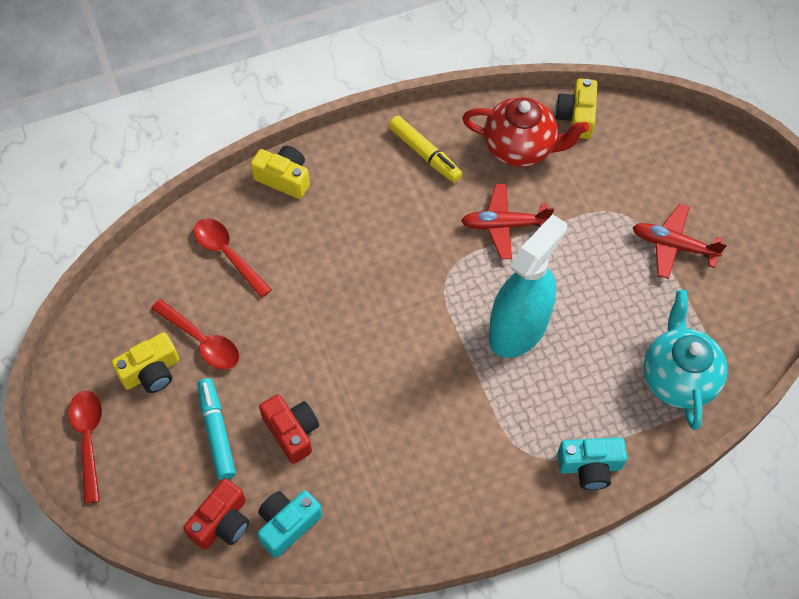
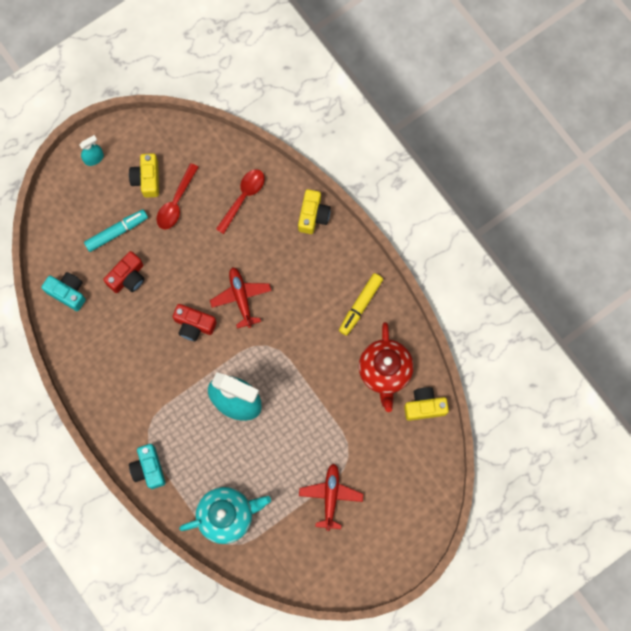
camera: 75 degrees right, 15 degrees up
red spoon [68,391,102,504] -> turquoise spray bottle [80,135,104,166]
yellow camera [111,332,179,393] -> yellow camera turned 45 degrees clockwise [129,153,159,198]
red camera [183,478,249,550] -> red camera moved to [173,304,217,341]
red plane [461,184,554,259] -> red plane moved to [210,267,271,329]

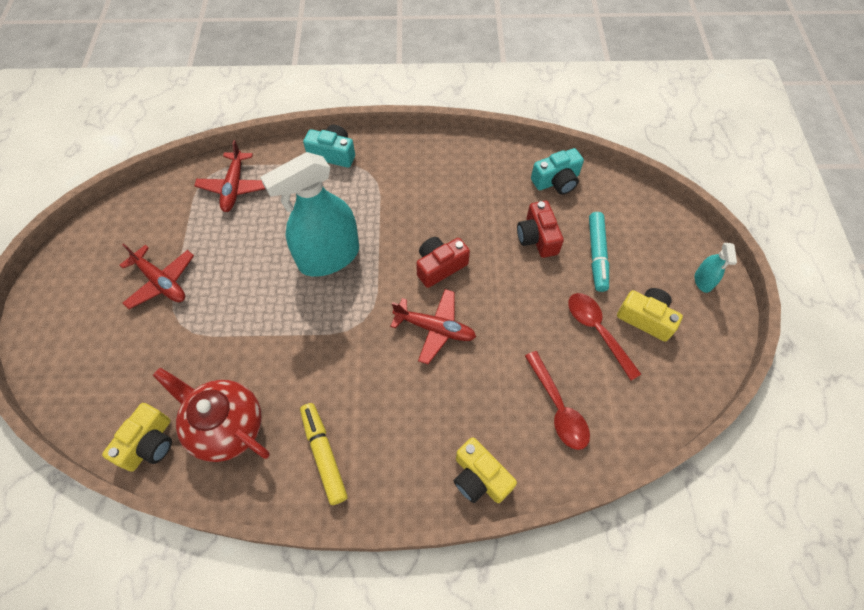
camera: 125 degrees right, 15 degrees down
turquoise teapot [179,487,271,544] -> red plane [194,140,265,212]

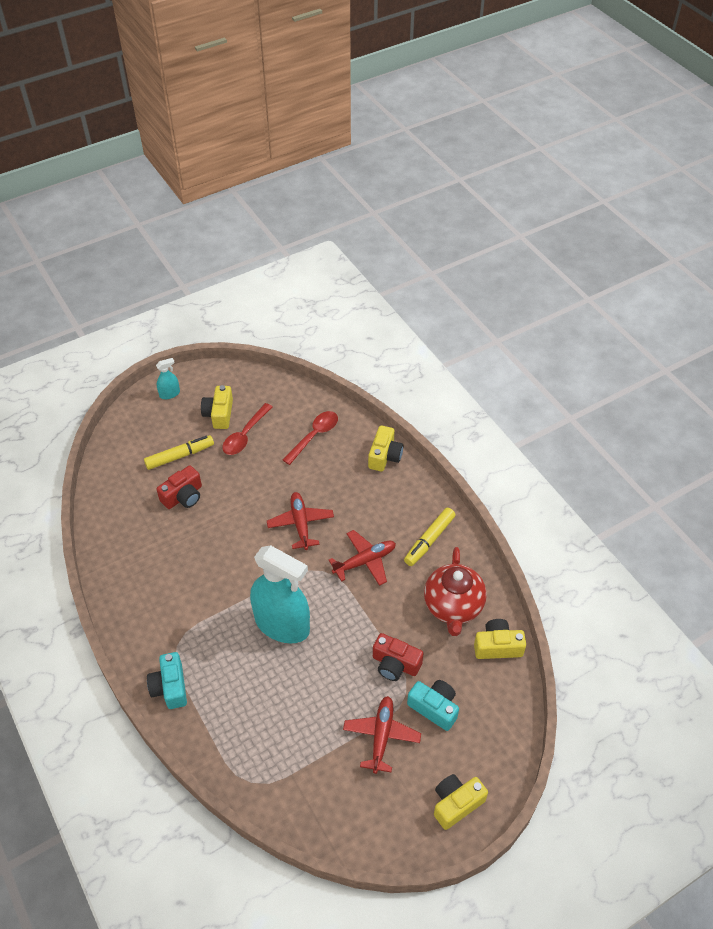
camera: 120 degrees left, 10 degrees down
red plane [194,140,265,212] -> red plane moved to [329,530,396,586]
red camera [416,237,470,288] -> red camera moved to [373,633,424,681]
turquoise camera [531,148,584,195] -> turquoise camera moved to [407,680,459,731]
turquoise marker [589,212,609,292] -> yellow marker [144,435,214,470]
none -> yellow camera [434,774,488,830]

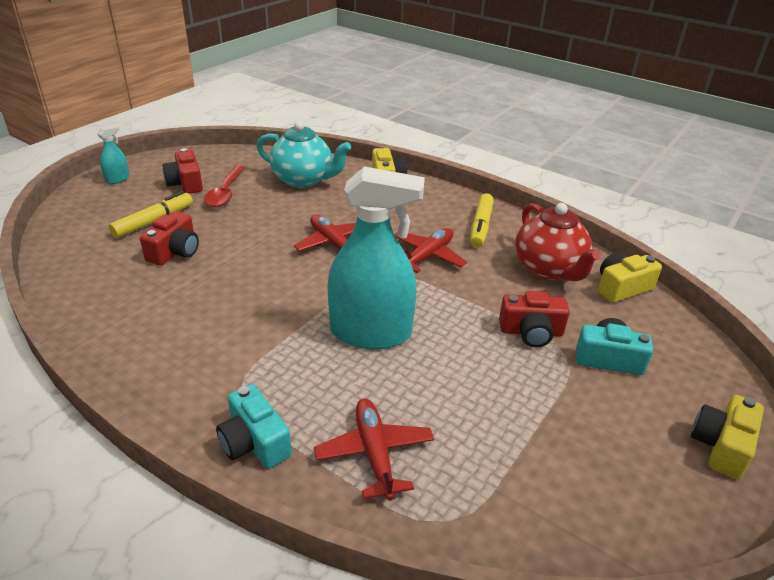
camera: 25 degrees left, 15 degrees down
yellow camera [201,385,233,429] -> red camera [162,148,203,194]
red spoon [283,411,338,465] -> turquoise teapot [257,121,351,188]
red plane [343,696,421,774] -> red plane moved to [314,399,434,501]

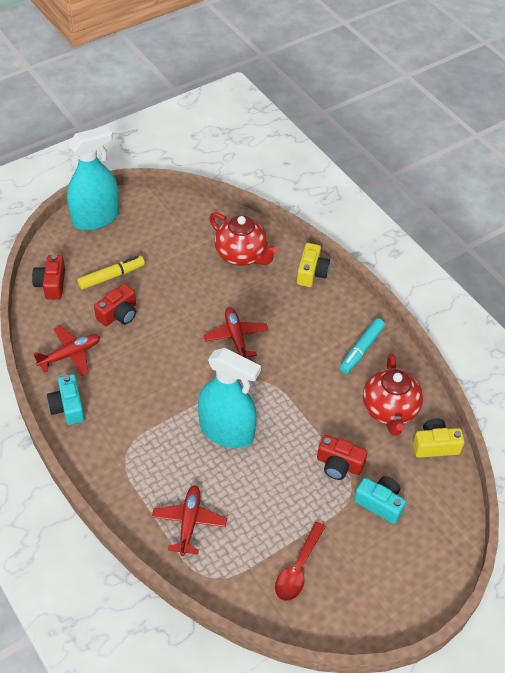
camera: 20 degrees right, 15 degrees up
turquoise spray bottle [97,124,130,184] -> turquoise spray bottle [67,126,119,230], size x2.37
red camera [162,148,203,194] -> red camera moved to [32,255,65,299]
red spoon [204,165,245,207] -> red spoon moved to [275,522,326,601]
turquoise camera [216,384,292,469] -> turquoise camera moved to [47,374,85,425]
turquoise teapot [257,121,351,188] -> red teapot [209,212,278,266]
red plane [394,228,467,273] -> red plane moved to [33,326,100,376]
yellow marker [470,193,494,248] -> turquoise marker [340,318,385,374]
yellow camera [691,395,764,479] -> none

